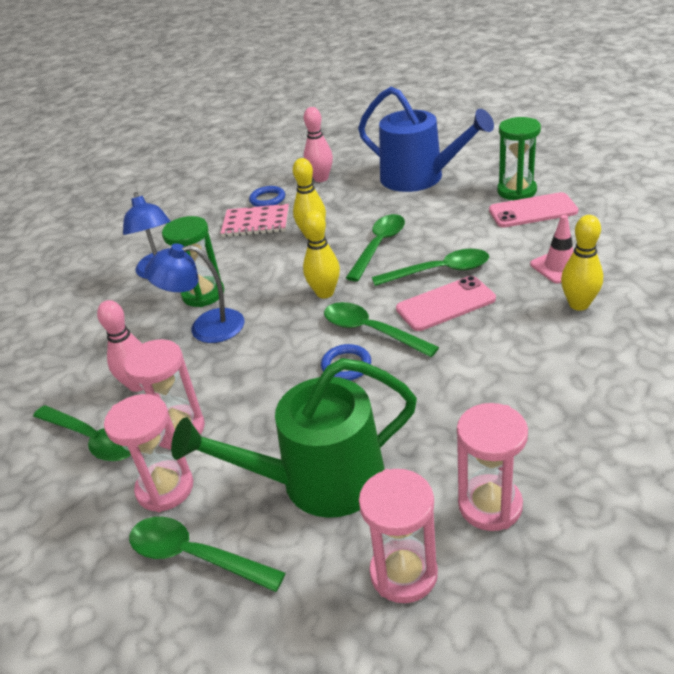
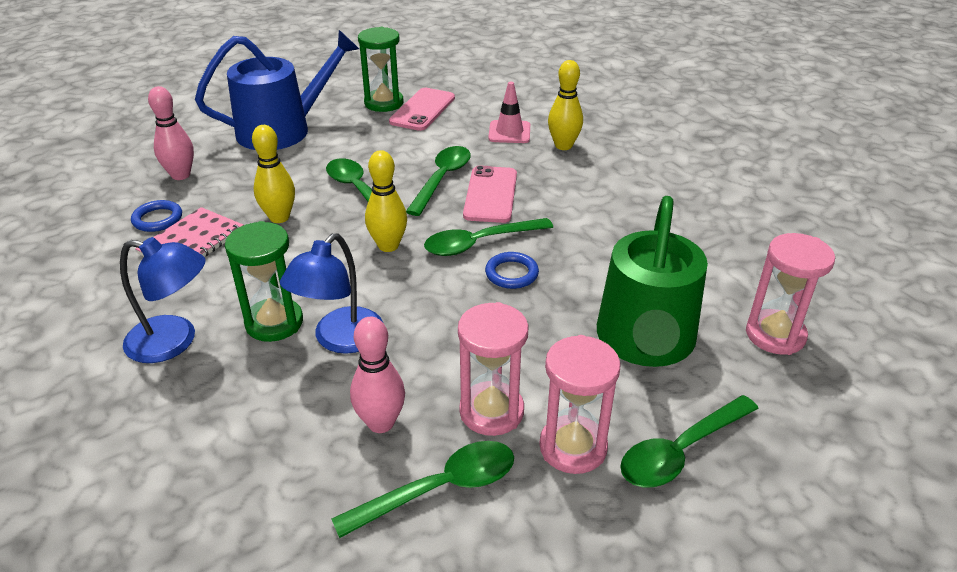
camera: 65 degrees left, 0 degrees up
pink hourglass [457,403,528,531] -> none

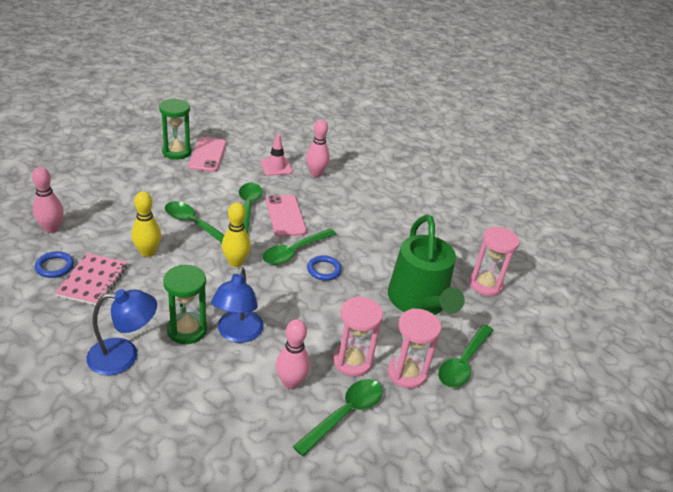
camera: 25 degrees left, 0 degrees up
blue watering can [195,30,359,150] -> none
yellow bowling pin [548,60,583,150] -> pink bowling pin [306,119,330,177]

